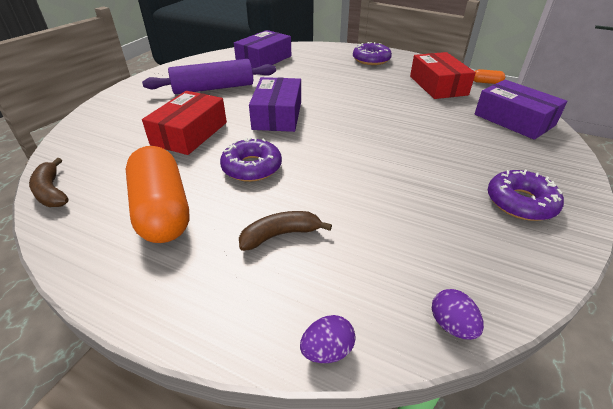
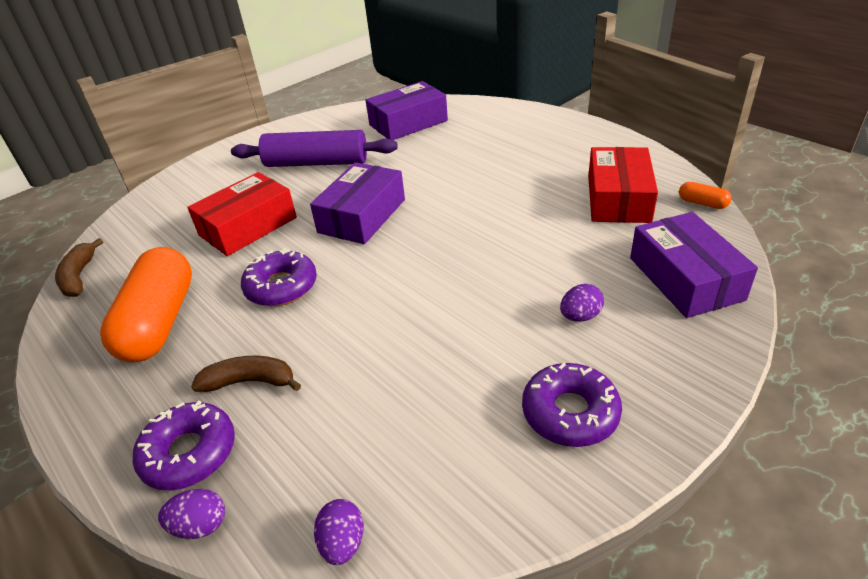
camera: 25 degrees right, 0 degrees up
purple donut [353,42,392,65] -> purple donut moved to [133,400,235,491]
none -> purple egg [560,284,604,322]

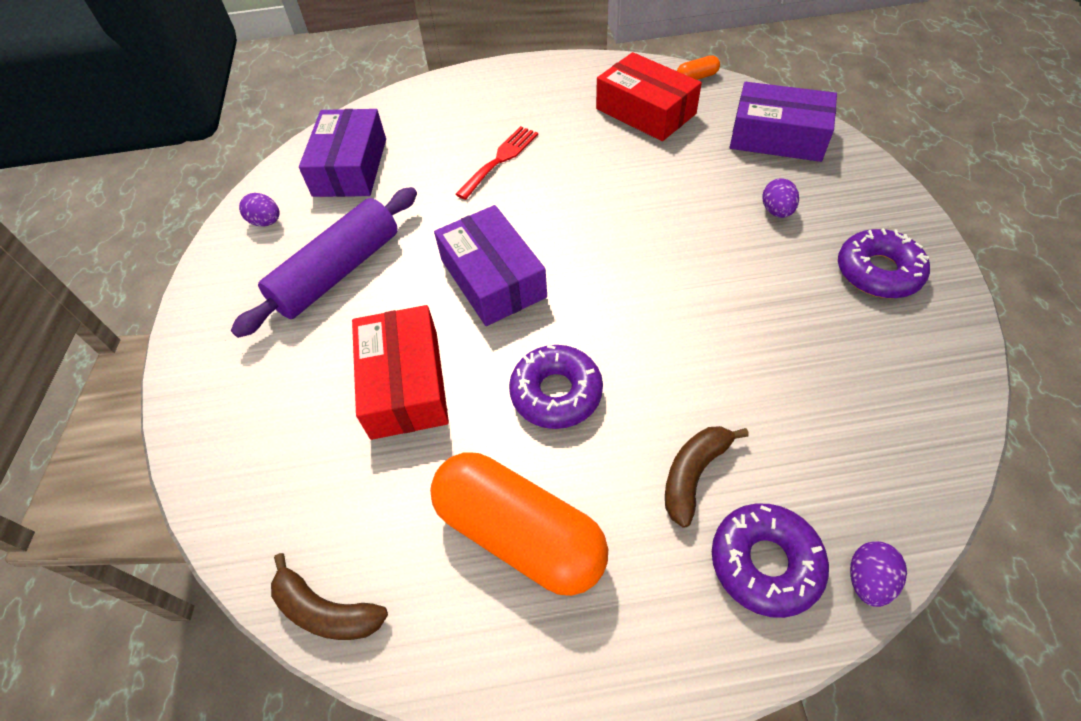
camera: 55 degrees left, 15 degrees up
purple egg [314,499,364,565] -> purple egg moved to [239,193,279,226]
none -> red fork [455,126,538,200]

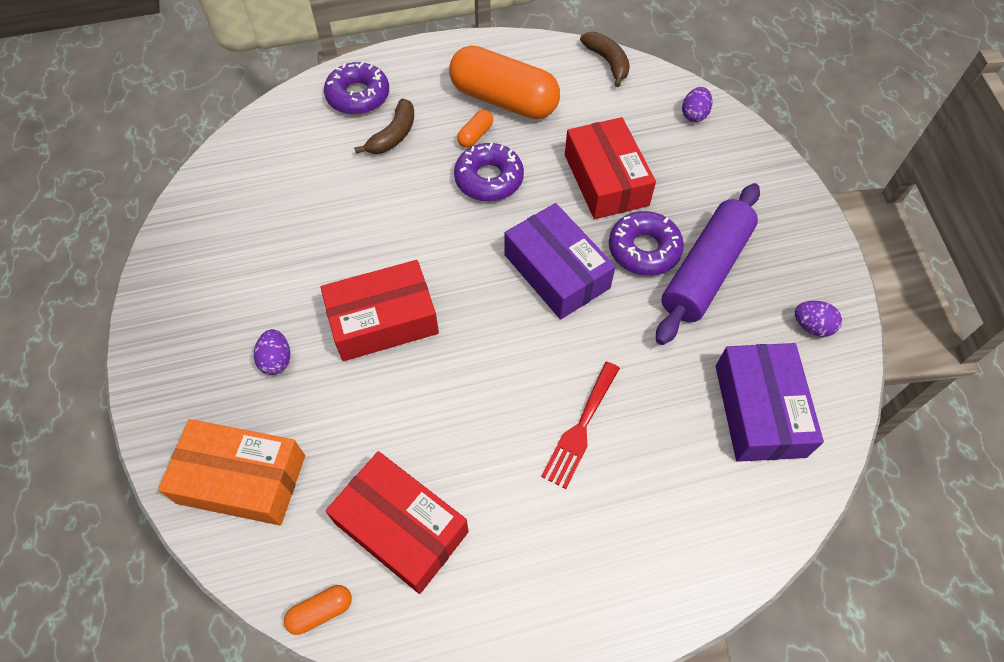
camera: 170 degrees right, 5 degrees up
brown banana [271,553,388,640] -> brown banana turned 45 degrees clockwise [580,32,630,87]
purple box [730,82,837,162] -> orange box [158,419,305,525]
purple donut [838,228,930,298] -> purple donut moved to [609,211,684,276]
purple egg [850,541,907,607] -> purple egg moved to [682,87,713,122]
none -> red box [320,260,439,361]
none -> orange capsule [457,110,493,148]

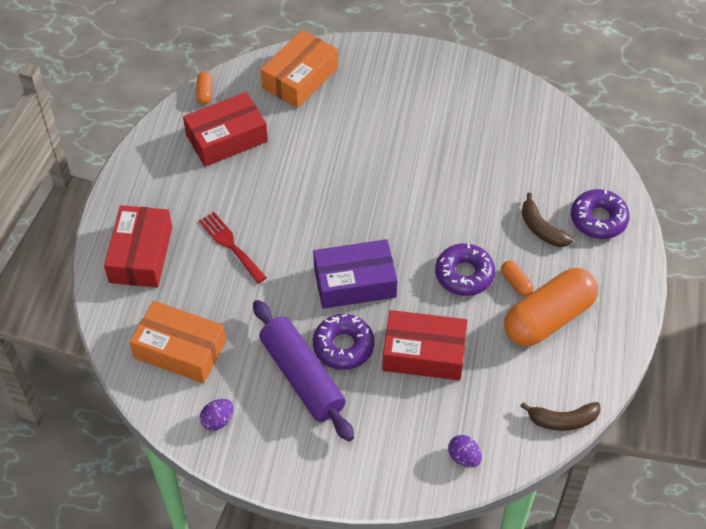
camera: 115 degrees right, 5 degrees down
purple egg [254,329,290,375] -> none
red box [320,260,439,361] -> red box moved to [104,205,172,288]
purple box [716,343,824,462] -> orange box [129,301,226,383]

